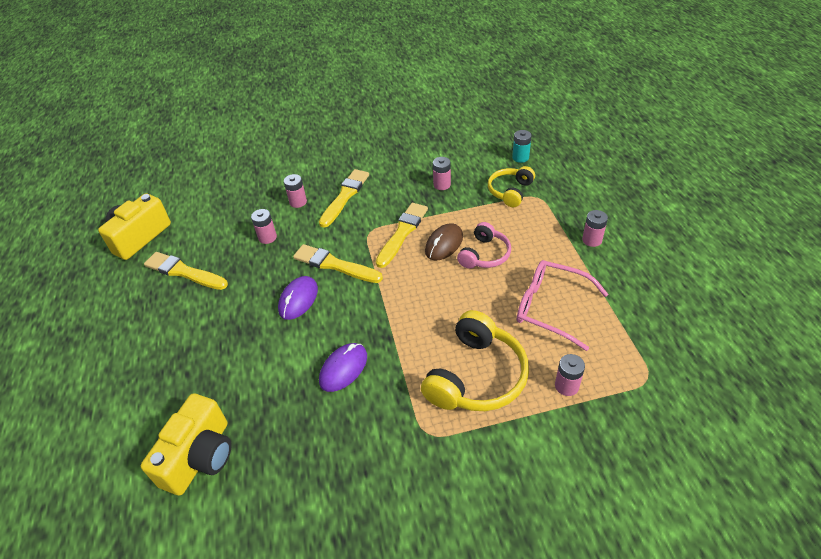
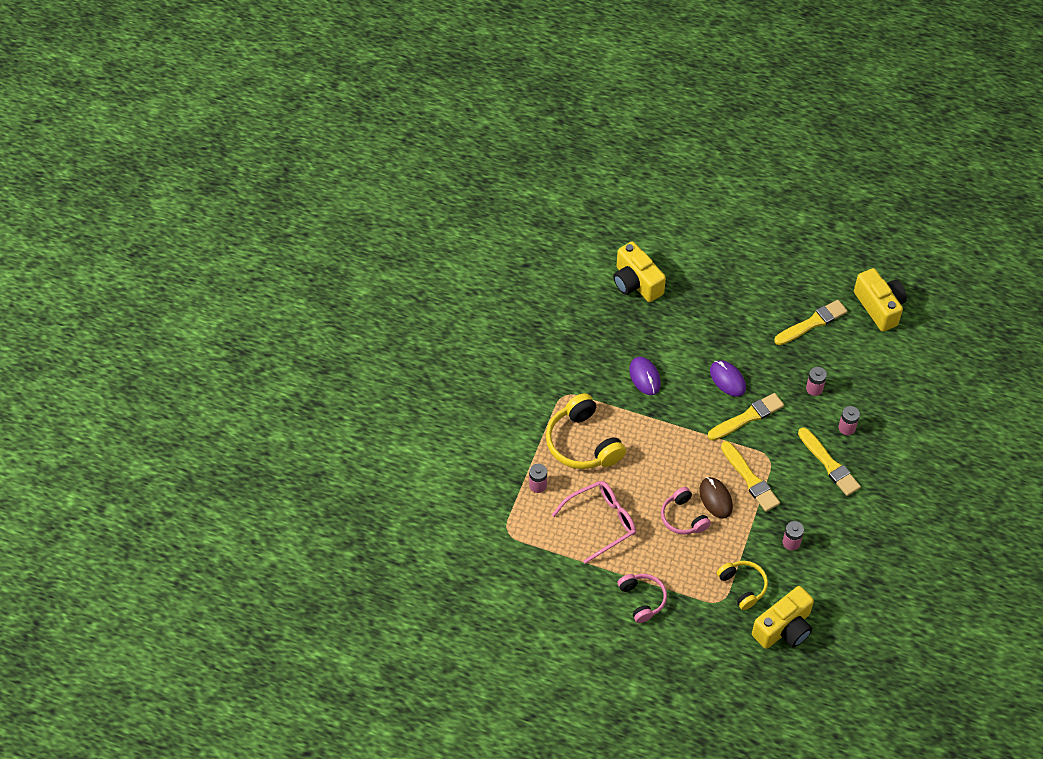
camera: 120 degrees right, 10 degrees up
turquoise battery [512,130,532,163] -> yellow camera [752,586,814,649]
pink battery [582,210,608,247] -> pink headphones [618,574,667,623]

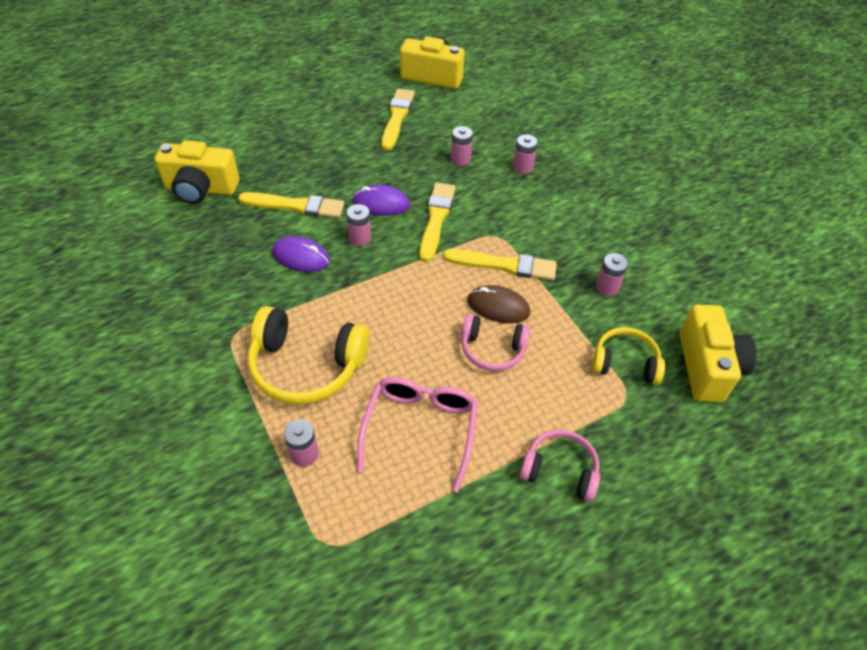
camera: 50 degrees left, 5 degrees down
yellow brush [798,427,861,496] -> yellow brush moved to [238,192,344,218]
none -> pink battery [346,204,371,246]

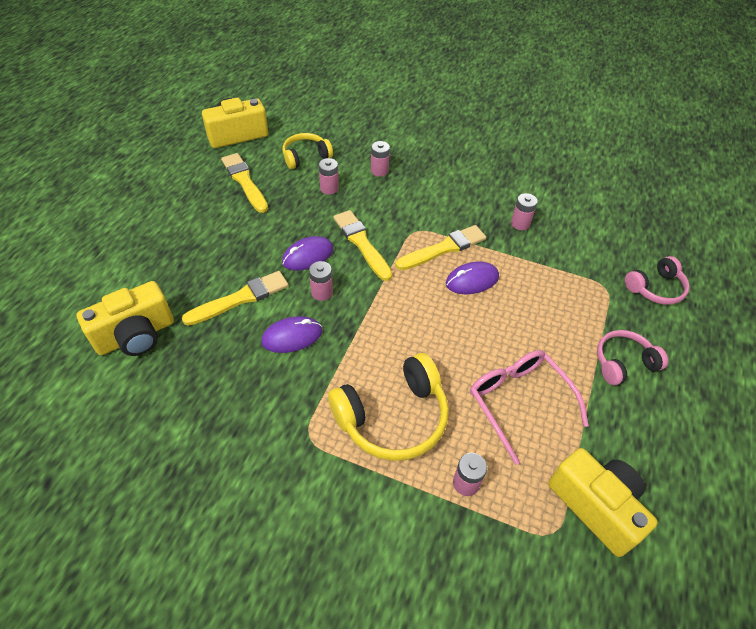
camera: 40 degrees left, 0 degrees up
pink headphones [462,314,531,371] -> pink headphones moved to [625,256,690,305]
brown mouse [467,285,530,323] -> purple mouse [446,261,499,294]
yellow headphones [592,327,665,385] -> yellow headphones moved to [283,133,333,169]
yellow camera [680,304,757,402] -> yellow camera moved to [548,448,658,557]

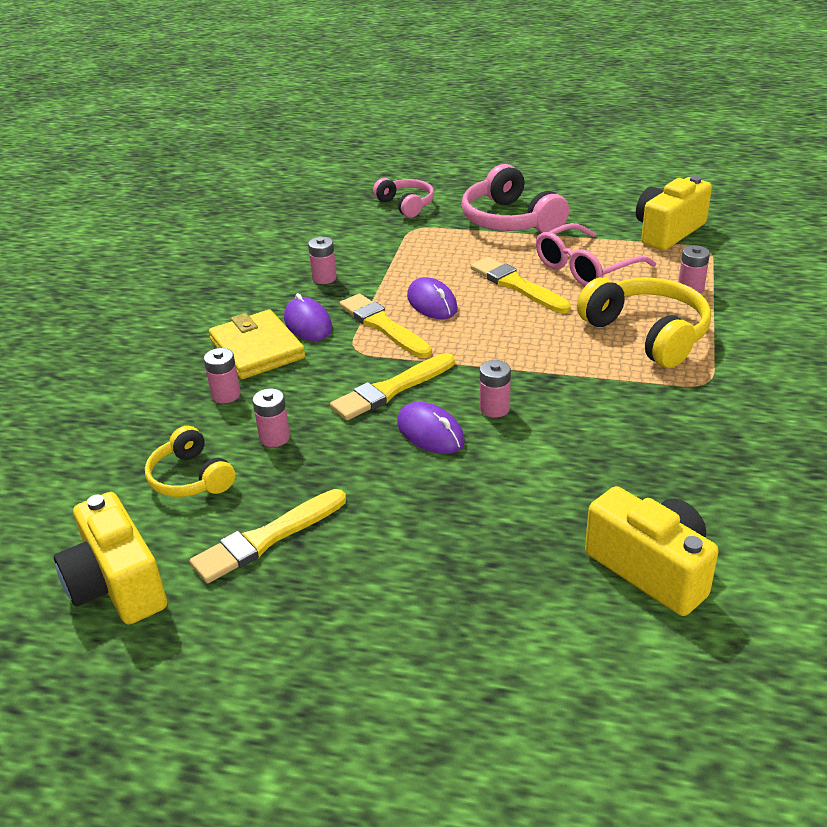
camera: 95 degrees left, 15 degrees down
yellow brush [182,271,289,326] -> yellow brush moved to [471,257,571,313]
purple mouse [261,316,322,353] -> purple mouse moved to [284,293,332,341]
pink headphones [597,330,668,385] -> pink headphones [461,164,569,233], size x1.65
none -> yellow wallet [209,309,305,379]

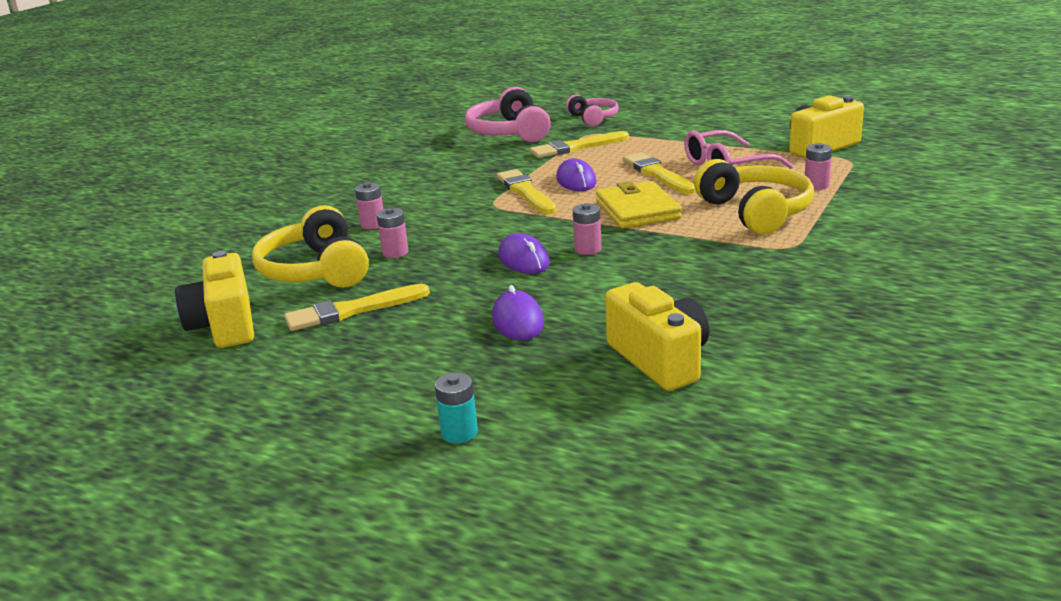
camera: 15 degrees right, 10 degrees down
yellow headphones [145,426,235,497] -> yellow headphones [252,205,369,288], size x1.65
yellow wallet [209,309,305,379] -> yellow wallet moved to [596,181,682,229]
purple mouse [284,293,332,341] -> purple mouse moved to [492,285,544,340]
pink battery [308,237,337,284] -> none
yellow brush [330,353,455,420] -> yellow brush moved to [529,131,629,158]
pink headphones [461,164,569,233] -> pink headphones moved to [465,87,551,142]
none -> turquoise battery [435,372,478,444]

